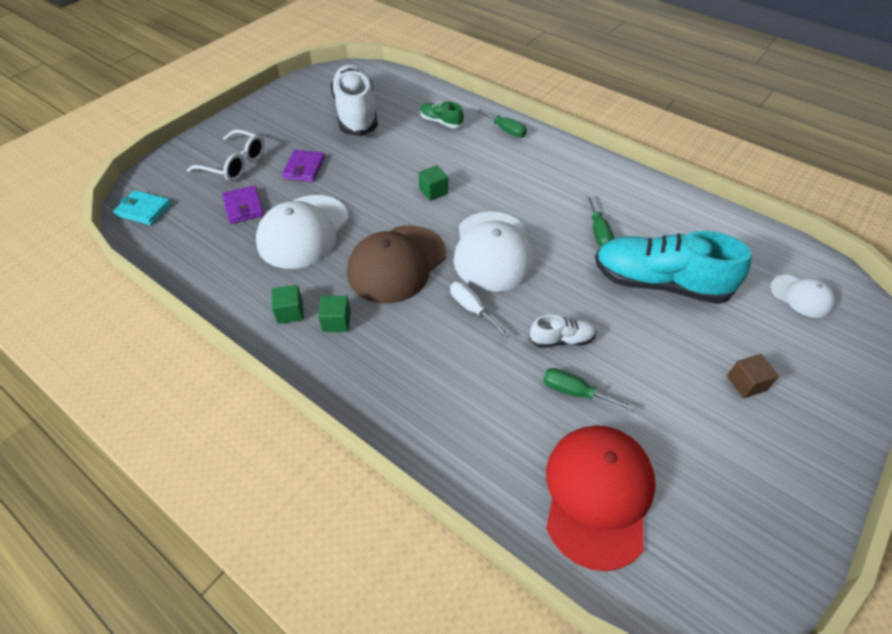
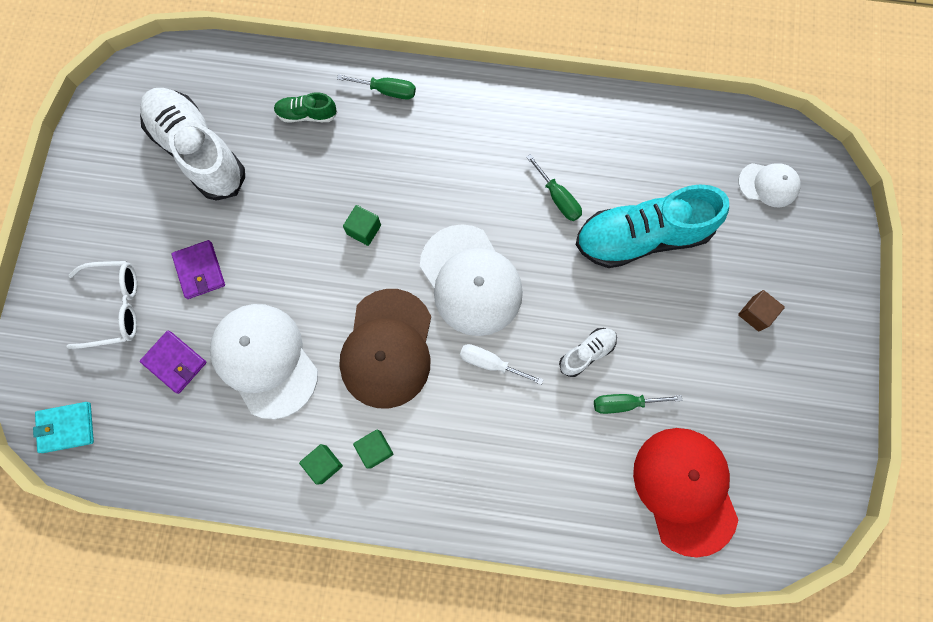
camera: 30 degrees left, 25 degrees up
white cap [256,195,349,269] -> white cap turned 150 degrees clockwise [210,304,318,419]

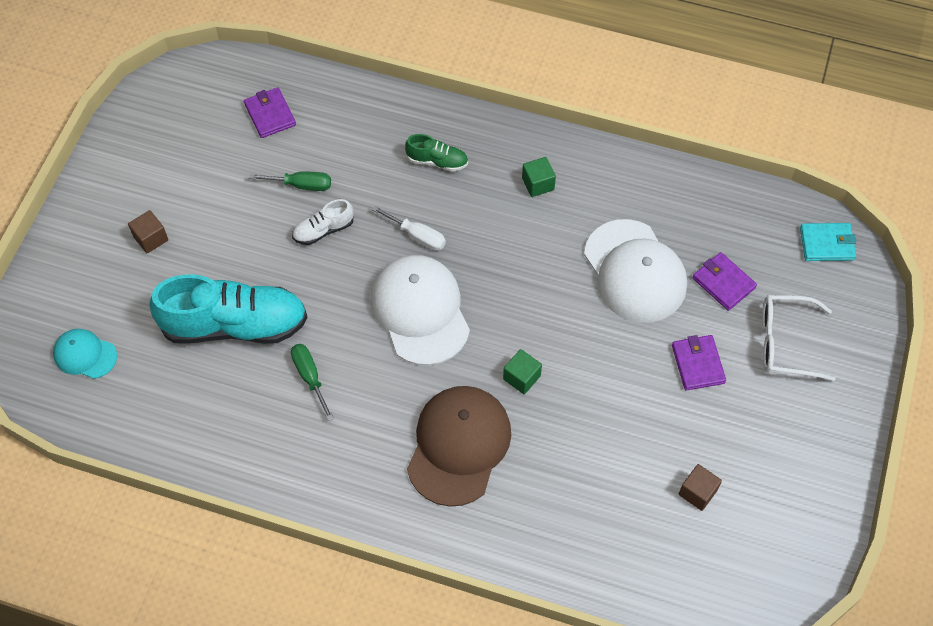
camera: 170 degrees left, 15 degrees down
white shoe [140,88,245,201] -> brown cube [679,464,722,511]
green shoe [274,92,338,123] -> green shoe moved to [405,134,468,172]
green cube [299,444,343,484] -> none
green screwdriver [337,74,416,99] -> none
brown cap [339,289,431,409] -> brown cap moved to [407,386,511,507]
red cap [633,428,738,558] -> purple wallet [244,87,296,138]
white cap [738,163,801,207] -> turquoise cap [53,329,117,379]

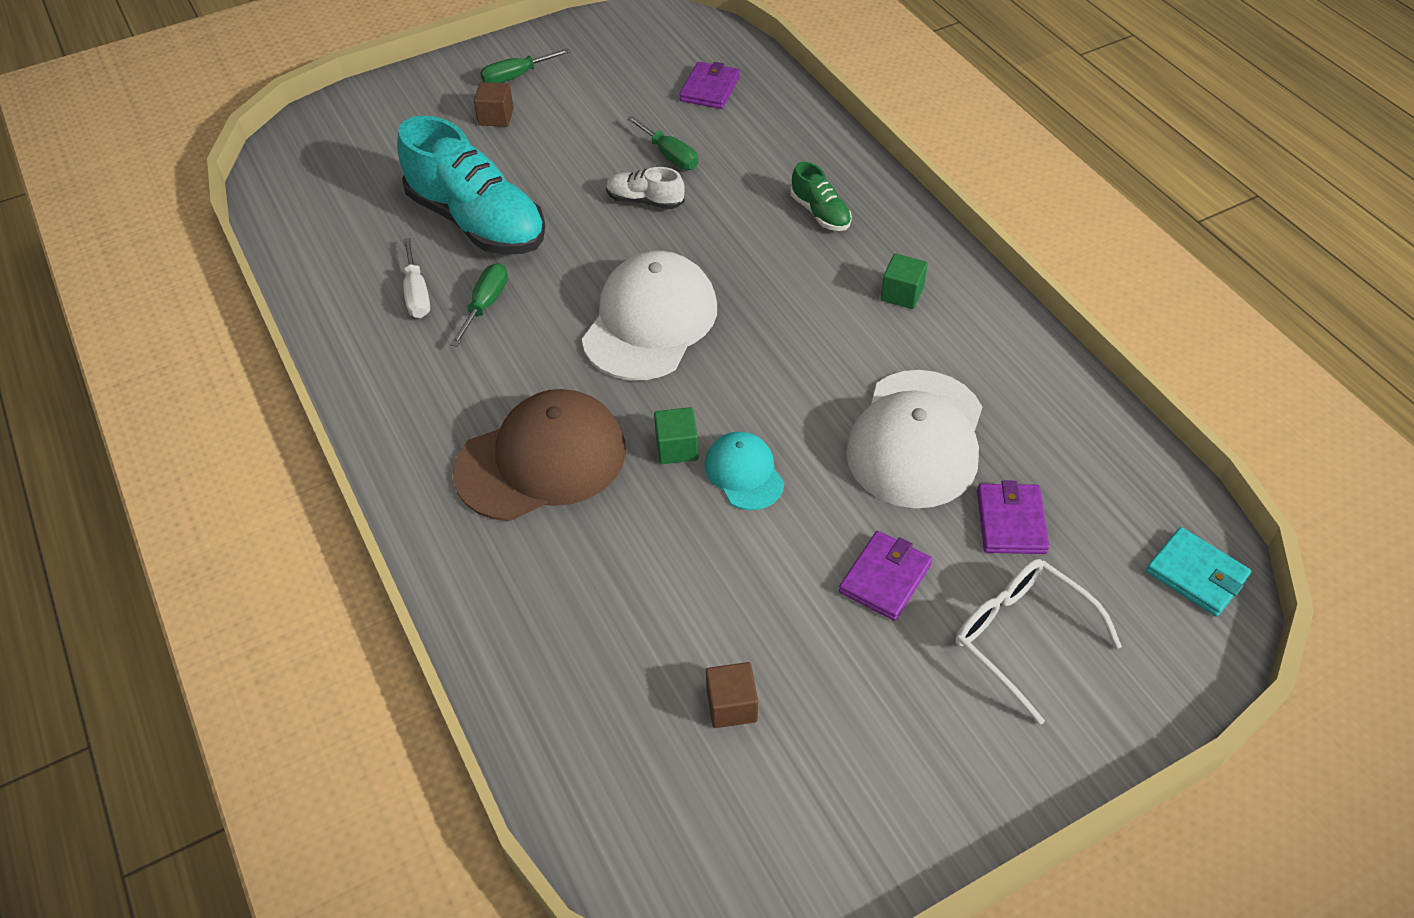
camera: 45 degrees right, 10 degrees down
turquoise cap [53,329,117,379] -> turquoise cap moved to [705,432,785,510]
white screwdriver [371,206,446,251] -> white screwdriver moved to [403,238,430,318]
none -> green screwdriver [480,48,571,83]

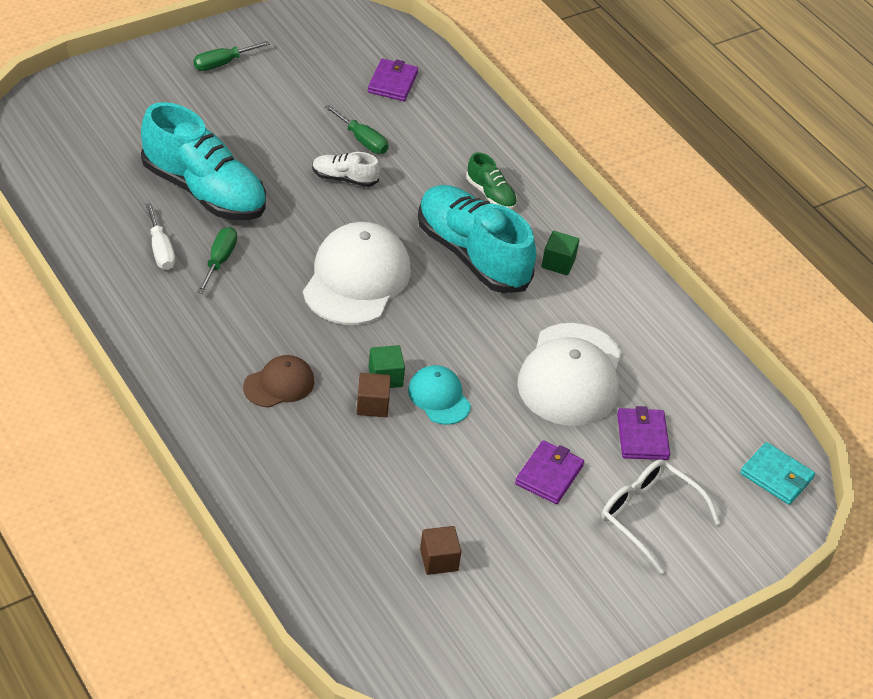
camera: 10 degrees left, 5 degrees down
brown cap [453,389,626,521] -> brown cap [243,355,314,408], size x0.53
brown cube [474,82,514,127] -> brown cube moved to [356,373,391,417]
none -> turquoise shoe [418,185,536,293]

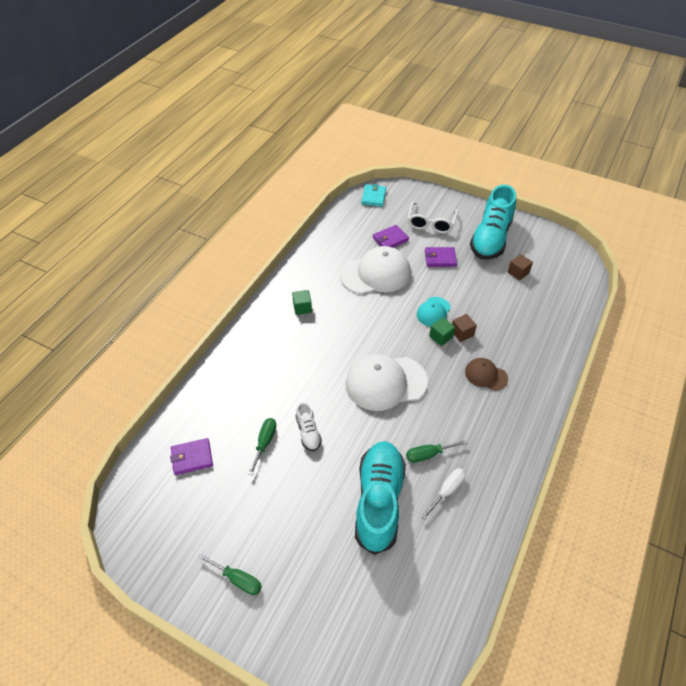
camera: 115 degrees left, 5 degrees up
turquoise shoe [418,185,536,293] -> turquoise shoe moved to [470,185,516,260]
green shoe [466,152,517,210] -> none

